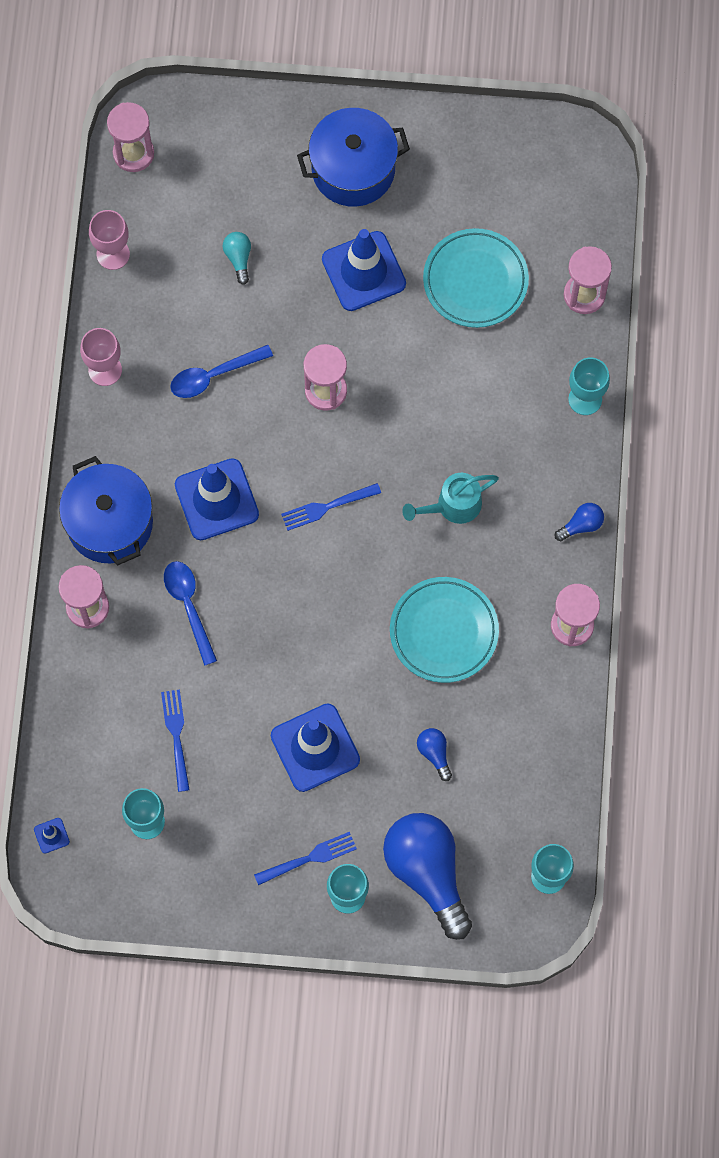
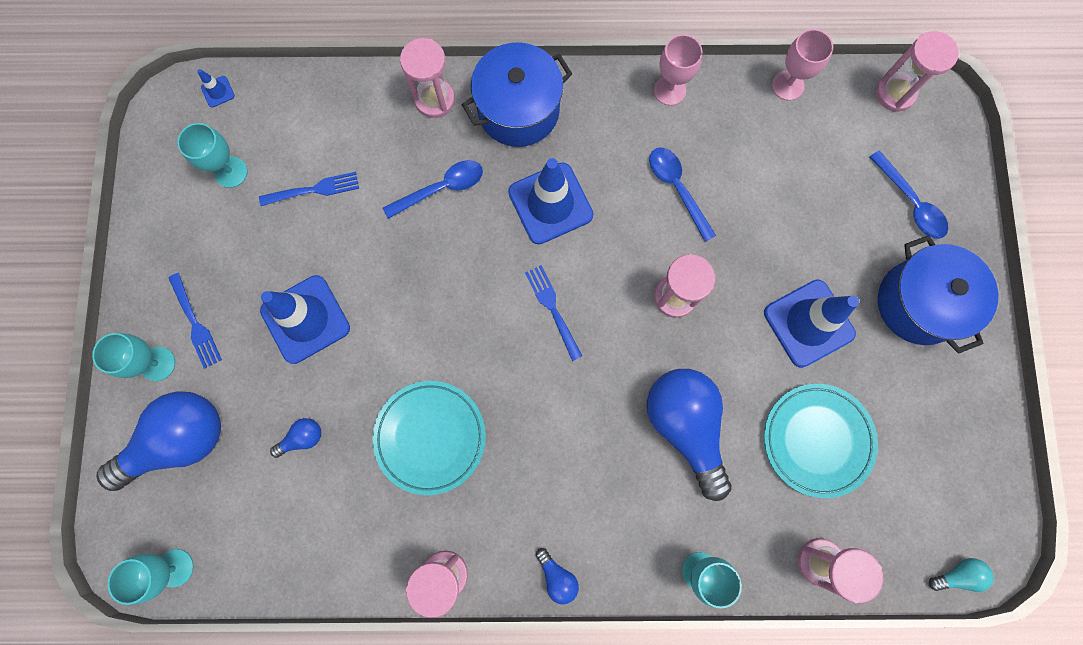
camera: 85 degrees right, 5 degrees up
turquoise light bulb [223,232,251,285] -> turquoise light bulb moved to [929,558,994,592]
turquoise watering can [402,473,499,524] -> none
none -> blue light bulb [647,369,732,501]
none -> blue spoon [870,150,948,239]

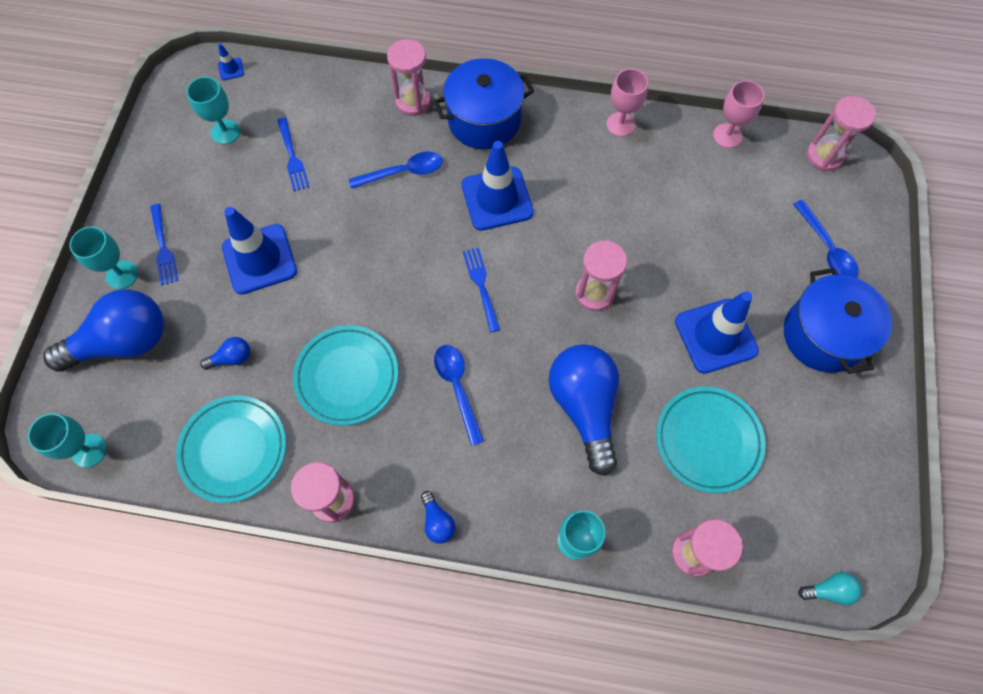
camera: 10 degrees right, 10 degrees down
blue fork [259,172,359,206] -> blue fork turned 75 degrees clockwise [277,117,309,191]
blue spoon [649,147,716,242] -> blue spoon moved to [434,345,484,446]
none -> turquoise plate [176,396,286,503]

